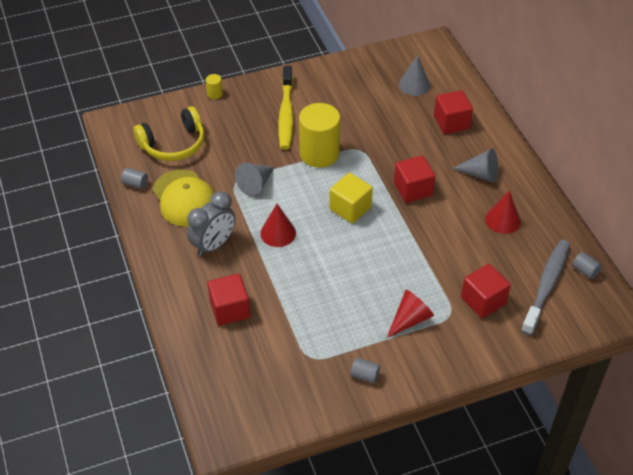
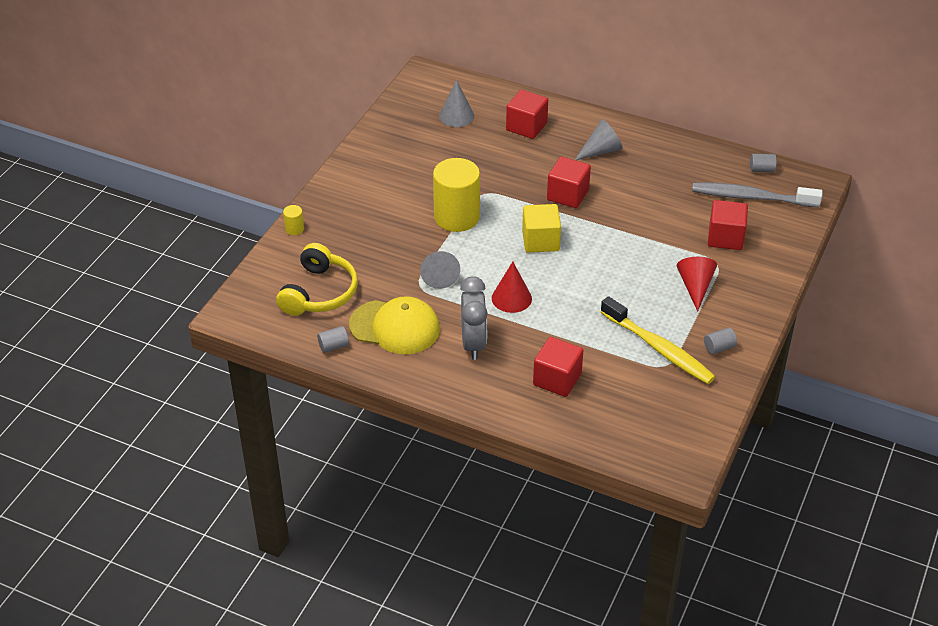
camera: 45 degrees left, 5 degrees down
yellow toothbrush [278,66,294,150] -> yellow toothbrush moved to [601,296,715,384]
red cone [485,190,521,234] -> none
grey toothbrush [521,240,570,335] -> grey toothbrush turned 60 degrees counterclockwise [692,183,822,207]

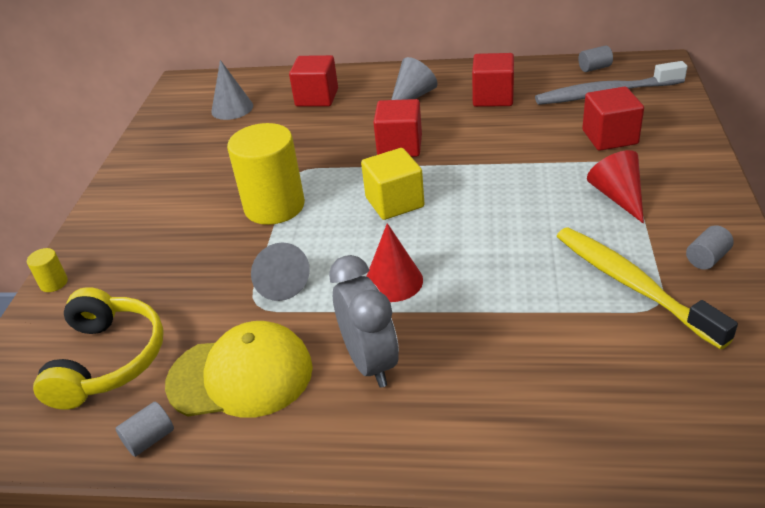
camera: 15 degrees left, 5 degrees down
red cube [533,337,583,397] -> red cube moved to [472,53,514,107]
yellow toothbrush [601,296,715,384] -> yellow toothbrush turned 150 degrees counterclockwise [557,227,738,350]

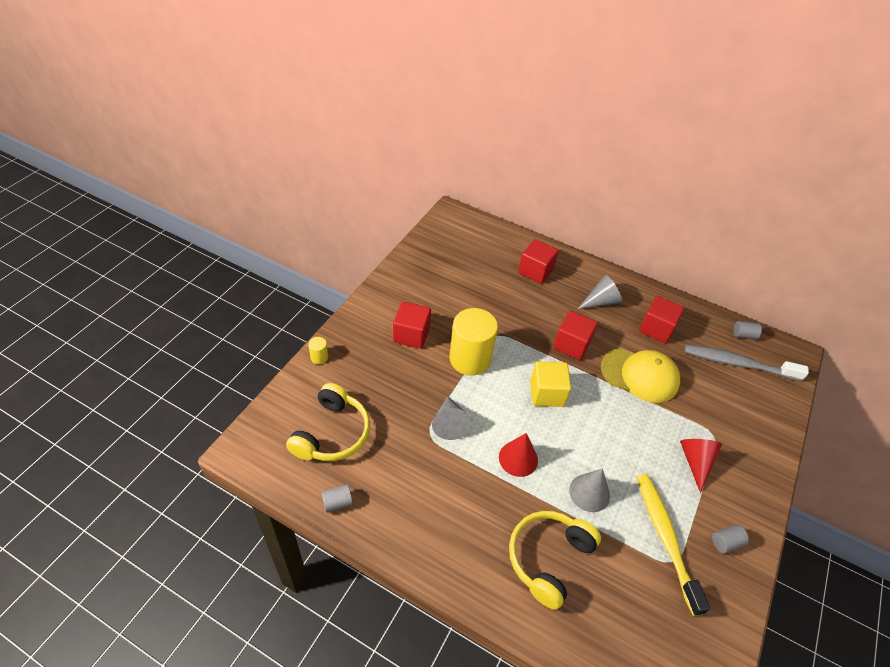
camera: 15 degrees right, 10 degrees up
yellow cap [165,321,313,418] -> yellow cap moved to [601,348,680,403]
grey cone [211,60,253,120] -> grey cone moved to [569,468,610,512]
grey clock [329,255,399,388] -> none
red cube [582,86,644,151] -> red cube moved to [393,302,431,349]
none -> yellow headphones [509,511,601,610]

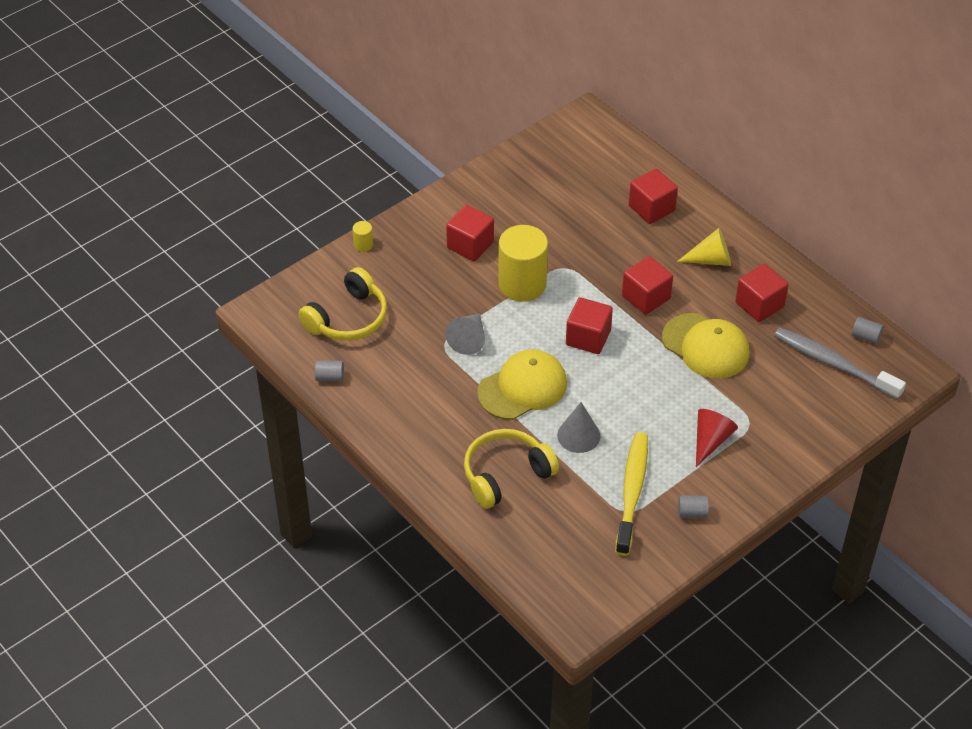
camera: 25 degrees right, 0 degrees up
red cone [499,433,538,477] -> yellow cap [477,349,567,420]
yellow cube [530,361,571,407] -> red cube [566,297,613,354]
grey cone [578,275,622,309] -> yellow cone [677,228,731,266]

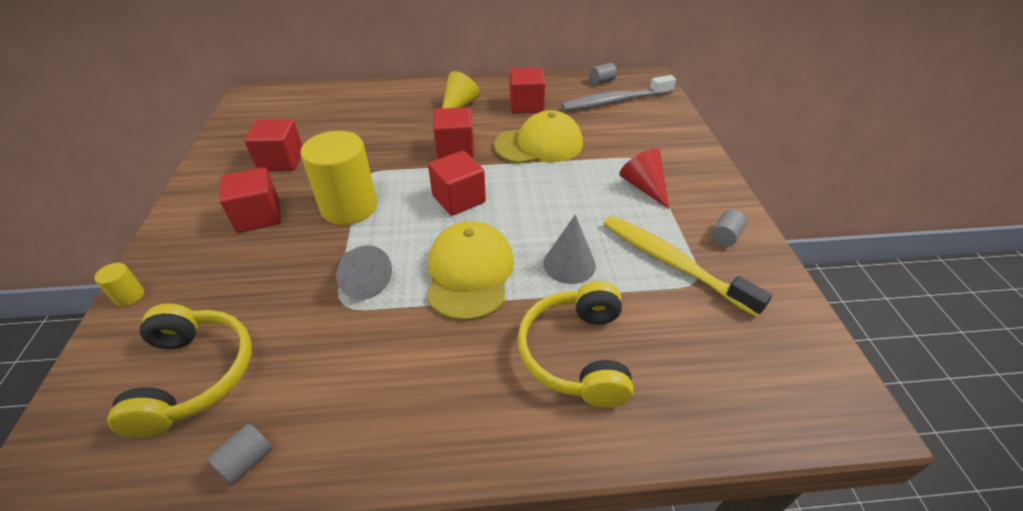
camera: 55 degrees left, 5 degrees down
red cube [629,169,678,224] -> red cube moved to [244,119,302,171]

